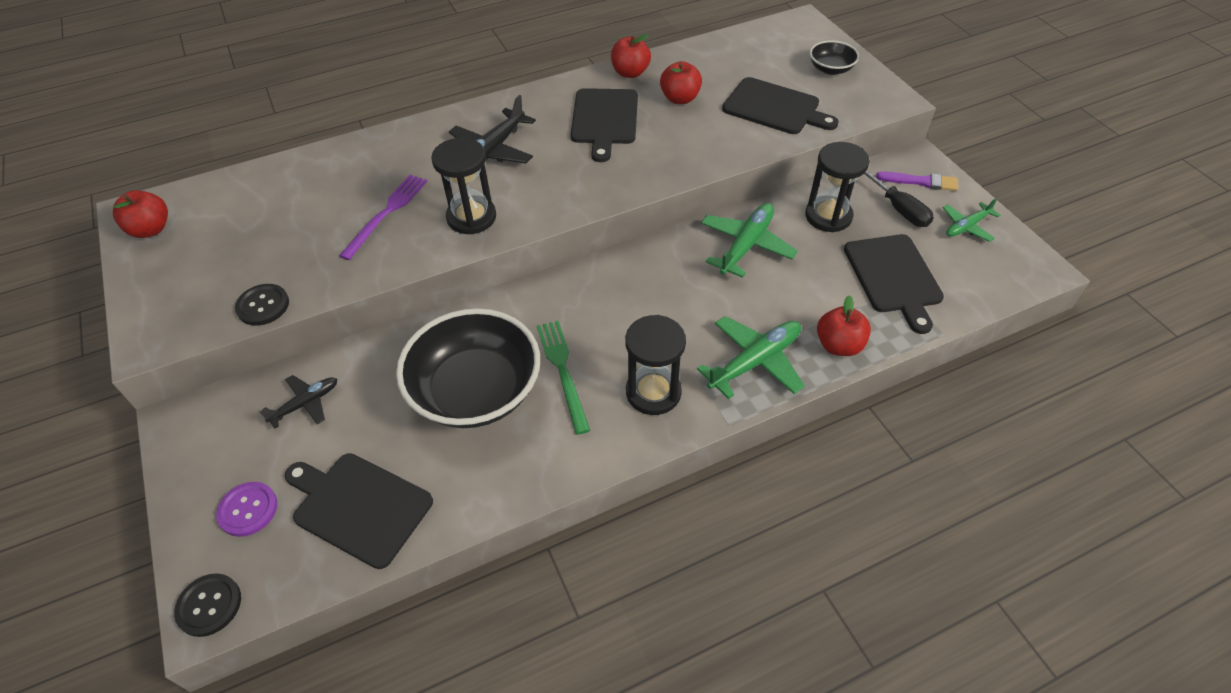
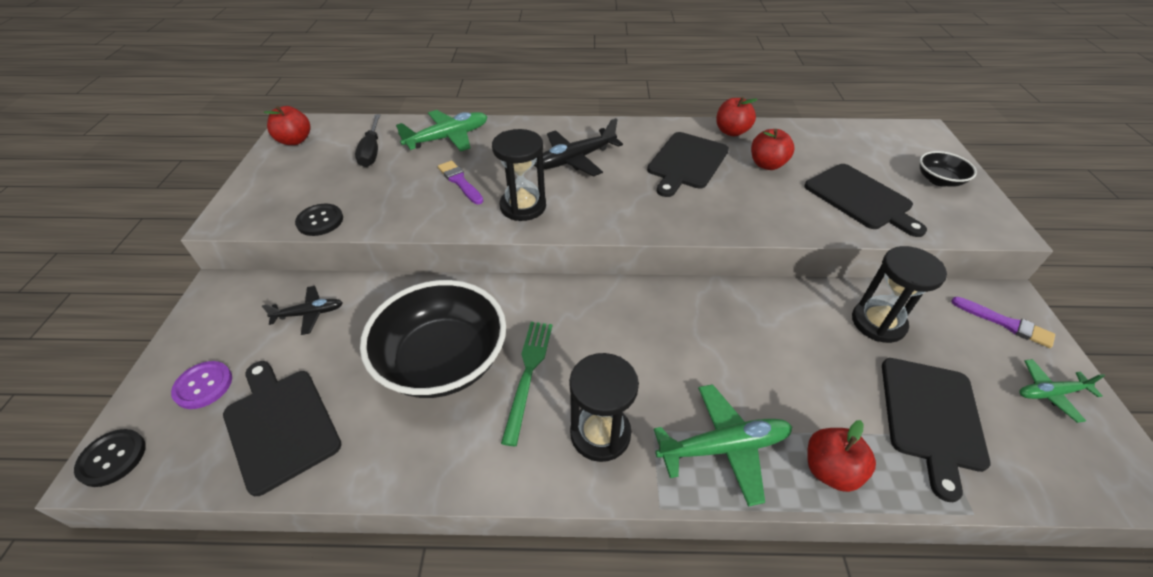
camera: 25 degrees right, 5 degrees down
purple fork [339,175,427,260] -> purple brush [438,161,483,204]
green plane [701,203,797,278] -> green plane moved to [396,110,488,151]
black screwdriver [864,171,934,227] -> black screwdriver moved to [355,114,380,167]

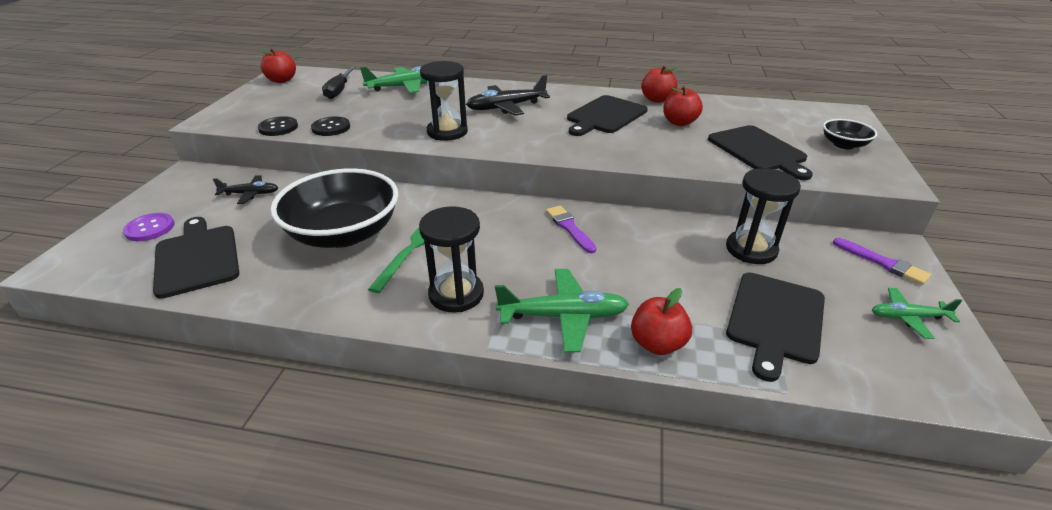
camera: 10 degrees right, 10 degrees down
black button [74,429,146,487] -> black button moved to [311,116,350,136]
purple brush [438,161,483,204] -> purple brush moved to [546,205,596,253]

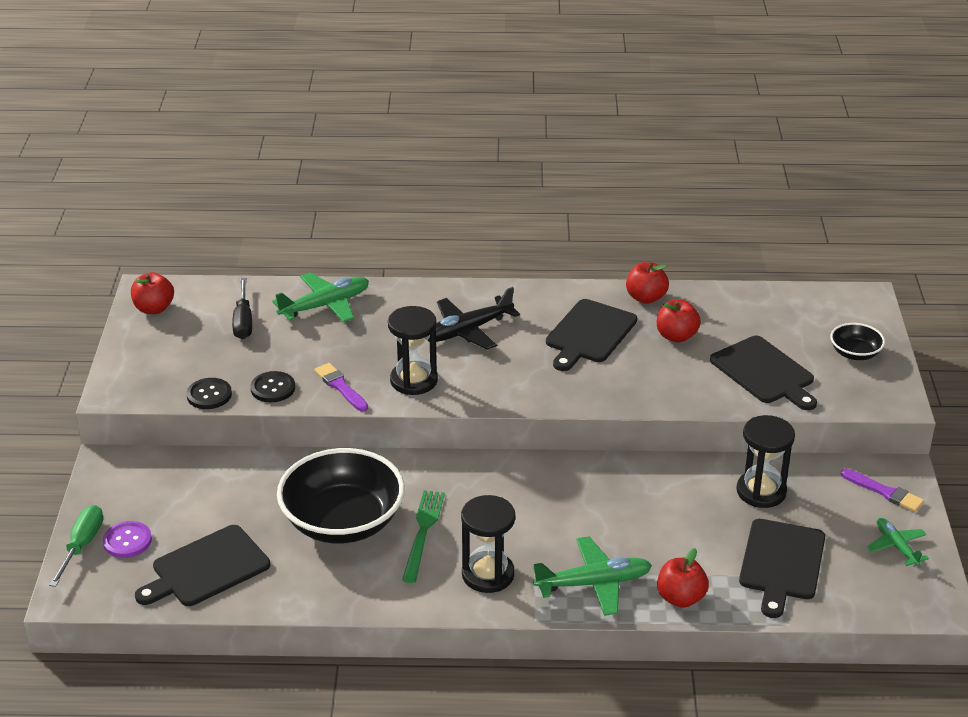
camera: 10 degrees left, 0 degrees up
black cutting board [153,217,239,299] -> black cutting board turned 90 degrees counterclockwise [135,525,270,606]
black plane [213,175,278,204] -> none
purple brush [546,205,596,253] -> purple brush moved to [314,363,368,412]
green plane [872,288,962,339] -> green plane turned 75 degrees clockwise [867,518,929,566]
none -> green screwdriver [49,505,103,587]

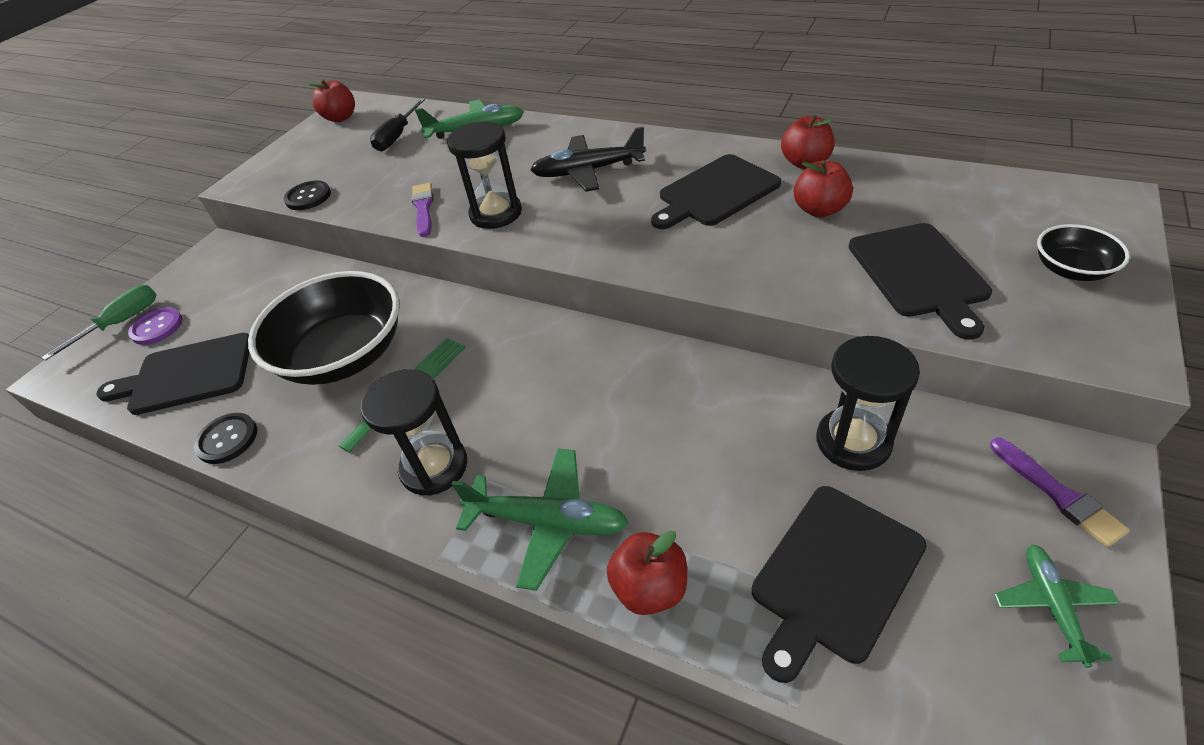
camera: 30 degrees right, 10 degrees up
black button [250,371,295,402] -> black button moved to [194,413,257,464]

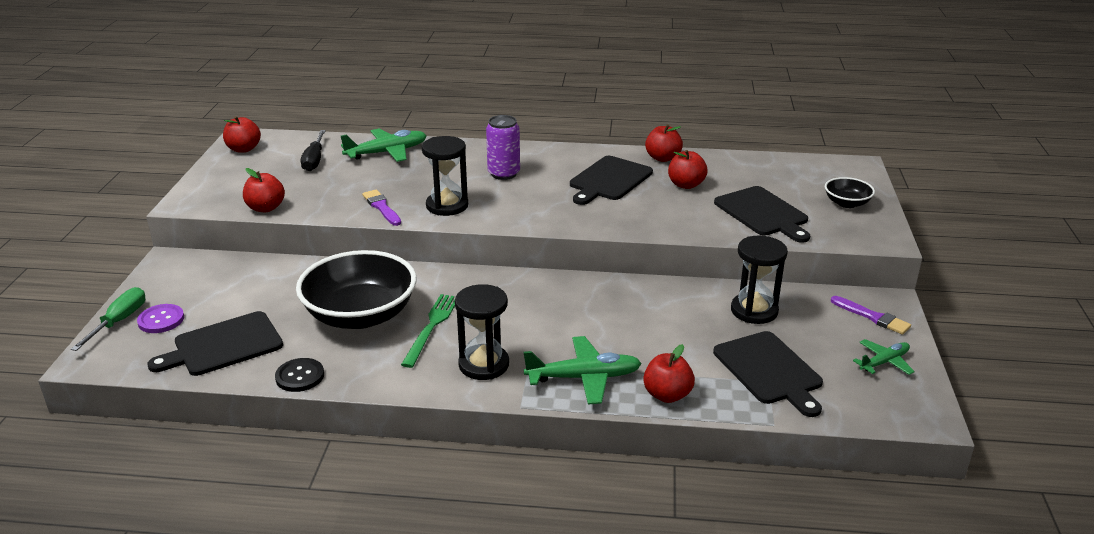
camera: 25 degrees left, 15 degrees down
black button [284,181,331,210] -> red apple [243,168,285,212]
black plane [531,127,646,192] -> purple can [486,115,520,180]
black cutting board [752,486,927,683] -> black cutting board turned 45 degrees counterclockwise [713,331,823,417]
green plane [994,544,1120,668] -> green plane turned 75 degrees clockwise [853,339,915,375]

